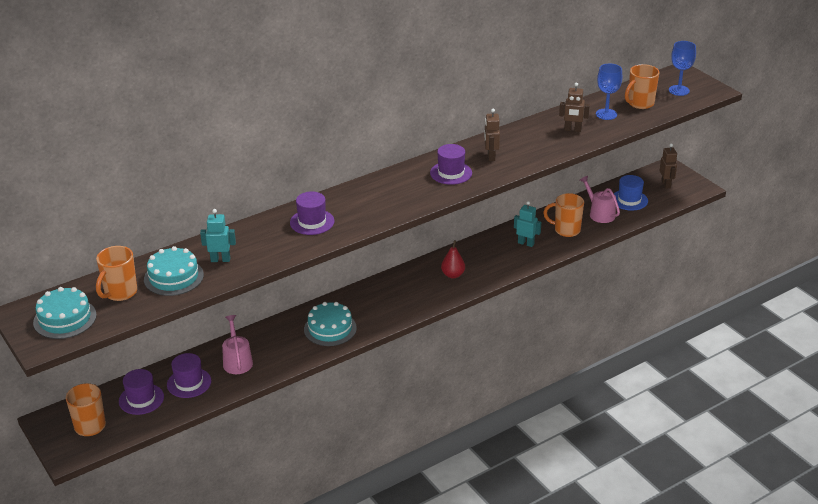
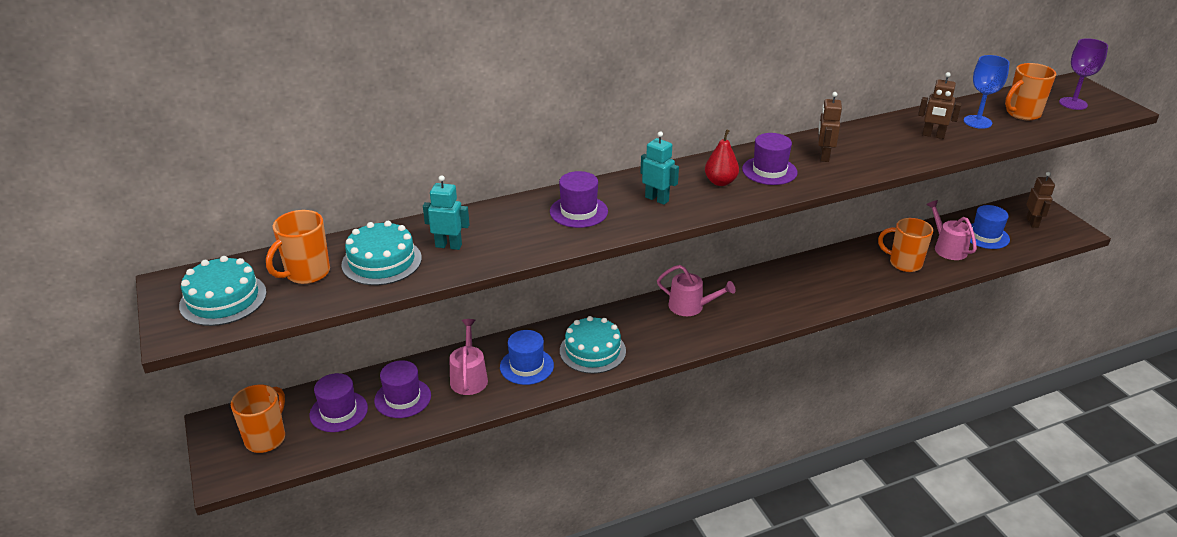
camera: 10 degrees right, 0 degrees up
red pear [441,240,465,278] -> red pear moved to [705,129,739,186]
turquoise robot [514,201,541,247] -> turquoise robot moved to [640,132,679,205]
blue goblet [669,41,696,96] -> purple goblet [1059,38,1108,110]
none -> blue hat [500,330,554,385]
none -> pink watering can [657,265,735,316]

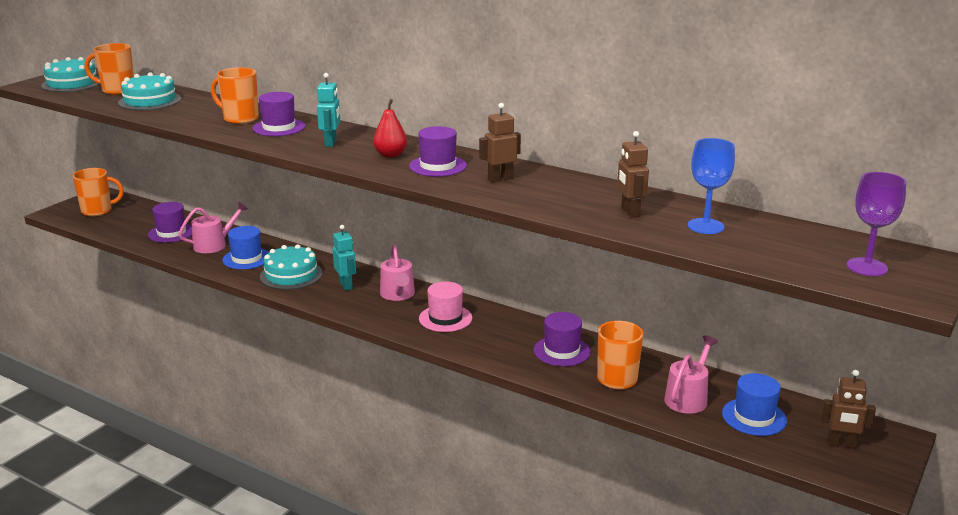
camera: 55 degrees right, 10 degrees down
purple hat [309,373,368,432] -> purple hat moved to [534,312,590,366]
turquoise robot [423,175,470,250] -> turquoise robot moved to [333,225,356,290]
orange mug [1005,63,1056,120] -> orange mug moved to [211,67,259,124]
brown robot [1026,172,1055,228] -> brown robot turned 45 degrees clockwise [821,370,876,449]
none -> pink hat [419,281,472,332]

